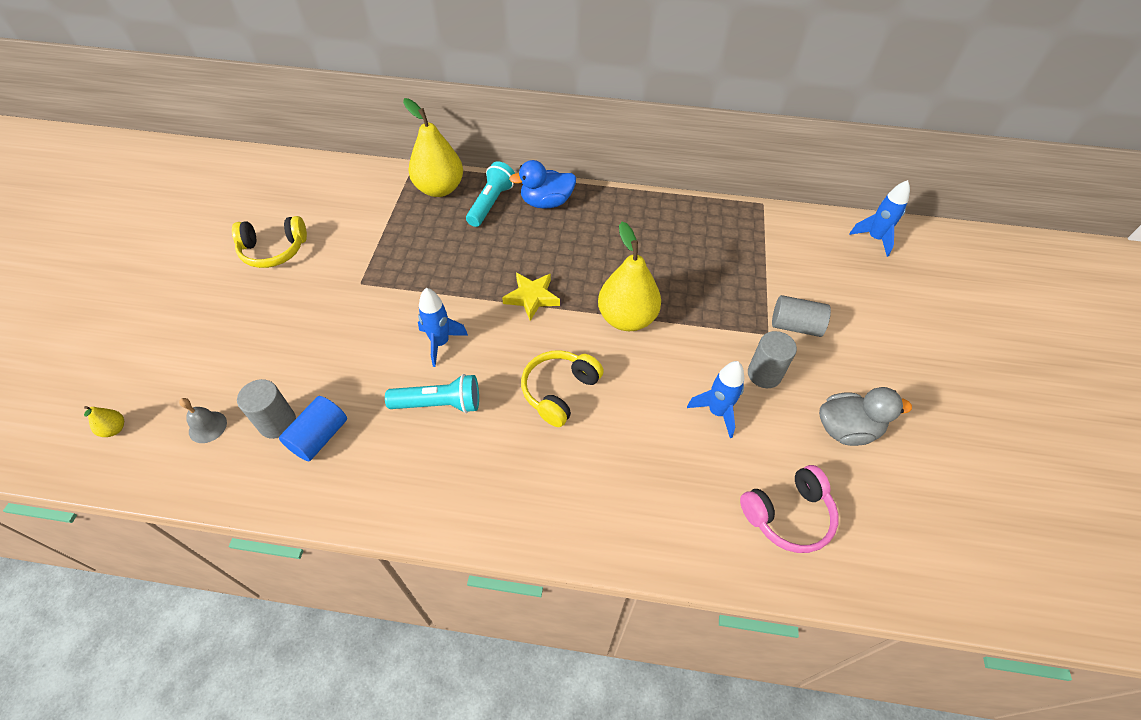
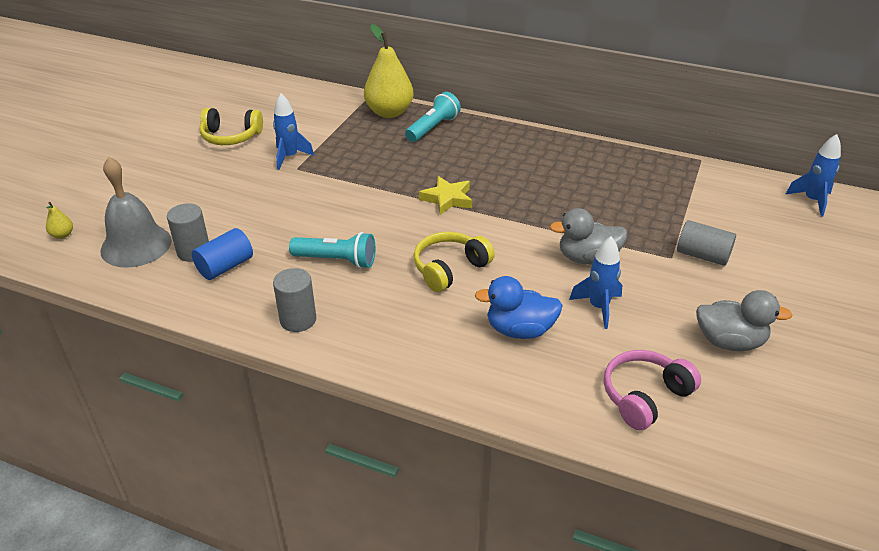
camera: 15 degrees right, 15 degrees down
grey bell [179,398,227,443] -> grey bell [100,157,172,268], size x2.12
blue rocket [418,288,468,367] -> blue rocket moved to [273,93,314,170]
blue duck [509,160,576,209] -> blue duck moved to [474,276,563,339]
yellow pear [598,222,661,331] -> none
pink headphones [740,465,839,553] -> pink headphones turned 150 degrees clockwise [604,350,701,430]
grey cylinder [748,331,797,388] -> grey cylinder moved to [273,268,316,332]
none -> grey duck [550,208,627,265]

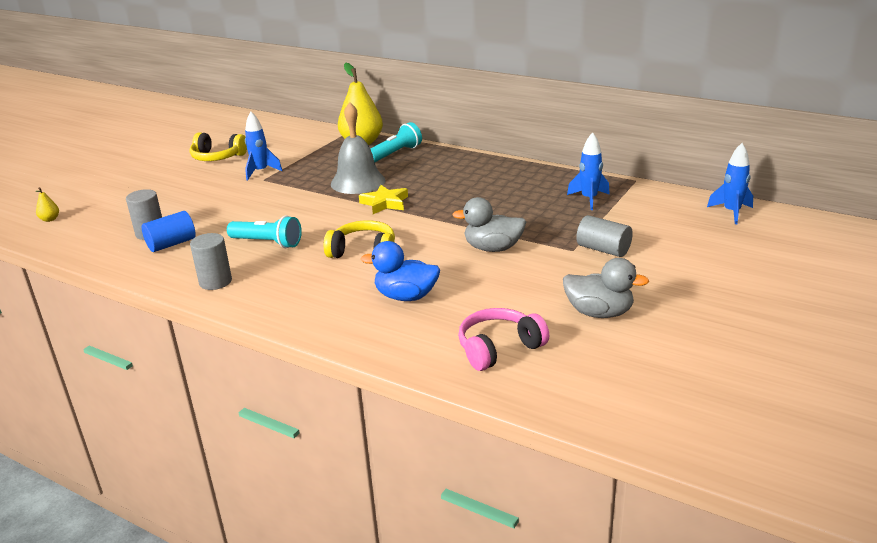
camera: 10 degrees right, 10 degrees down
grey bell [100,157,172,268] -> grey bell moved to [331,102,386,194]
yellow headphones [414,232,495,292] -> yellow headphones turned 45 degrees clockwise [324,220,395,258]
blue rocket [569,236,622,329] -> blue rocket moved to [567,132,610,210]

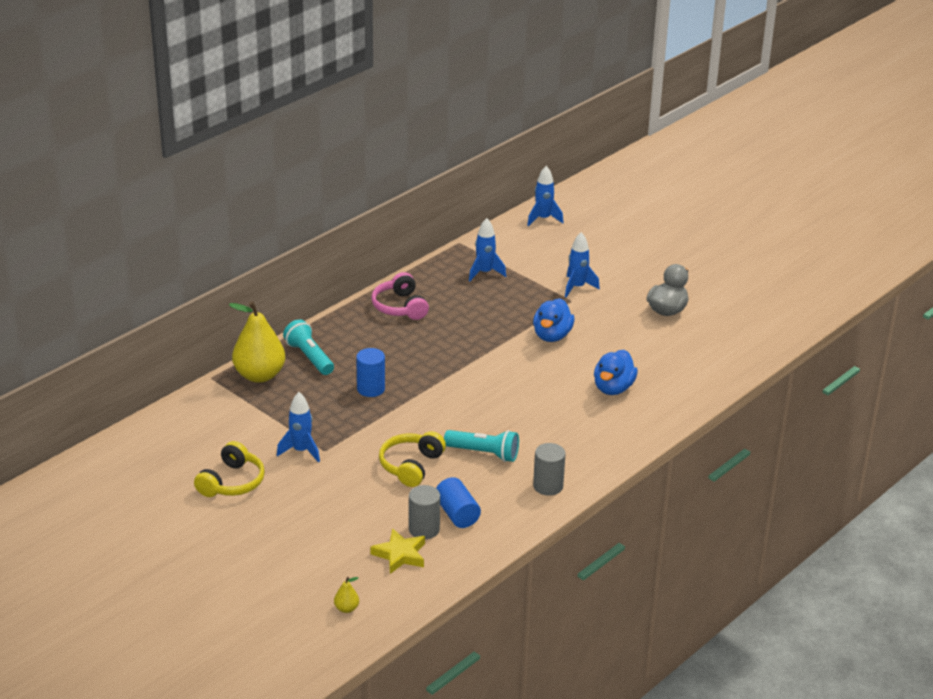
camera: 80 degrees left, 5 degrees up
turquoise flashlight [227,215,302,248] -> turquoise flashlight turned 75 degrees clockwise [444,430,519,462]
yellow headphones [324,220,395,258] -> yellow headphones moved to [379,431,446,487]
grey bell [331,102,386,194] -> blue cylinder [356,348,385,397]
yellow star [359,185,408,214] -> yellow star moved to [370,528,425,574]
grey duck [452,197,526,252] -> blue duck [533,298,574,342]
pink headphones [458,308,549,371] -> pink headphones moved to [371,272,429,320]
grey cylinder [576,215,633,257] -> blue rocket [565,232,600,298]

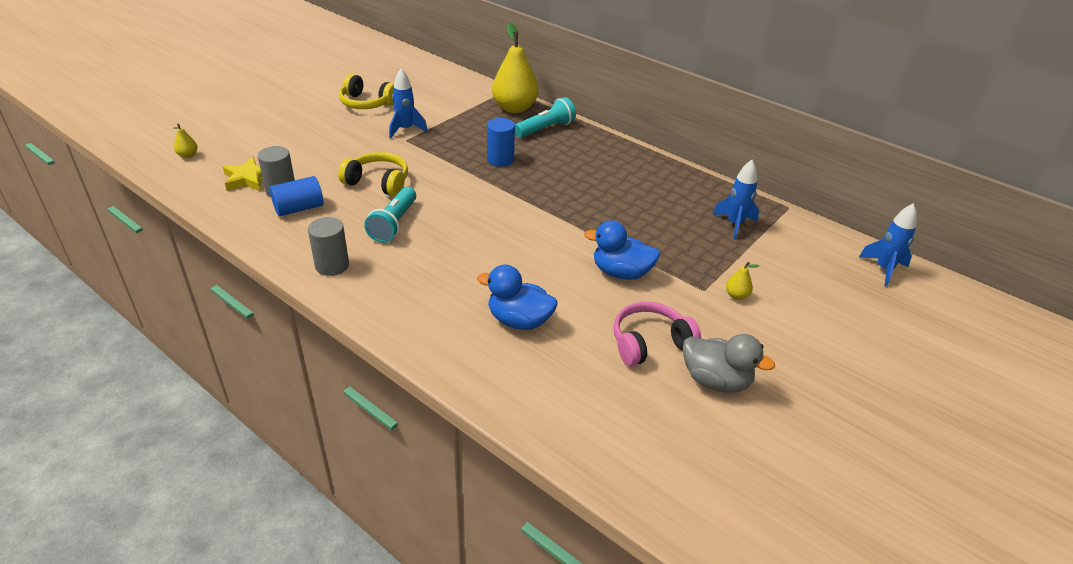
camera: 85 degrees right, 5 degrees up
pink headphones [371,272,429,320] -> pink headphones moved to [613,302,701,366]
blue rocket [565,232,600,298] -> yellow pear [726,262,759,300]

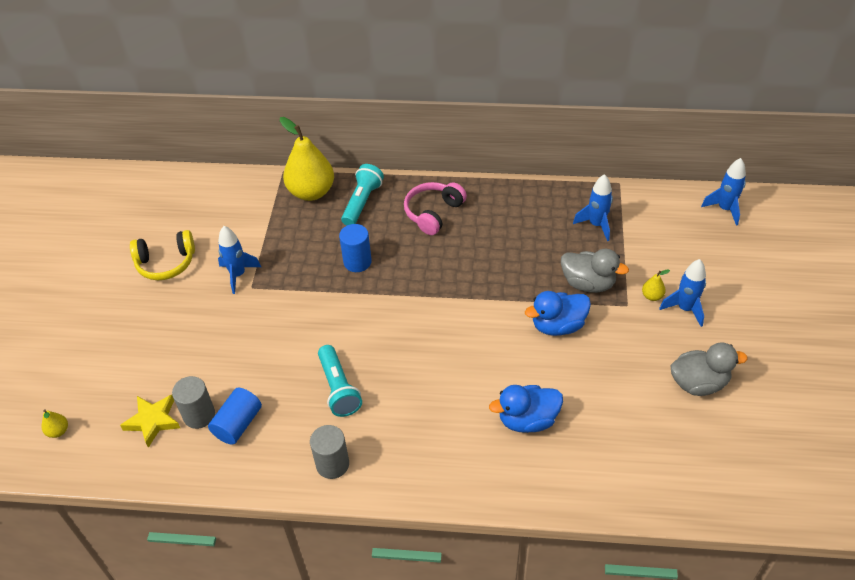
camera: 30 degrees left, 10 degrees up
yellow headphones [338,152,408,197] -> none
pink headphones [613,302,701,366] -> pink headphones moved to [404,182,467,235]
none -> grey duck [561,249,629,293]
none -> blue rocket [659,259,706,327]

